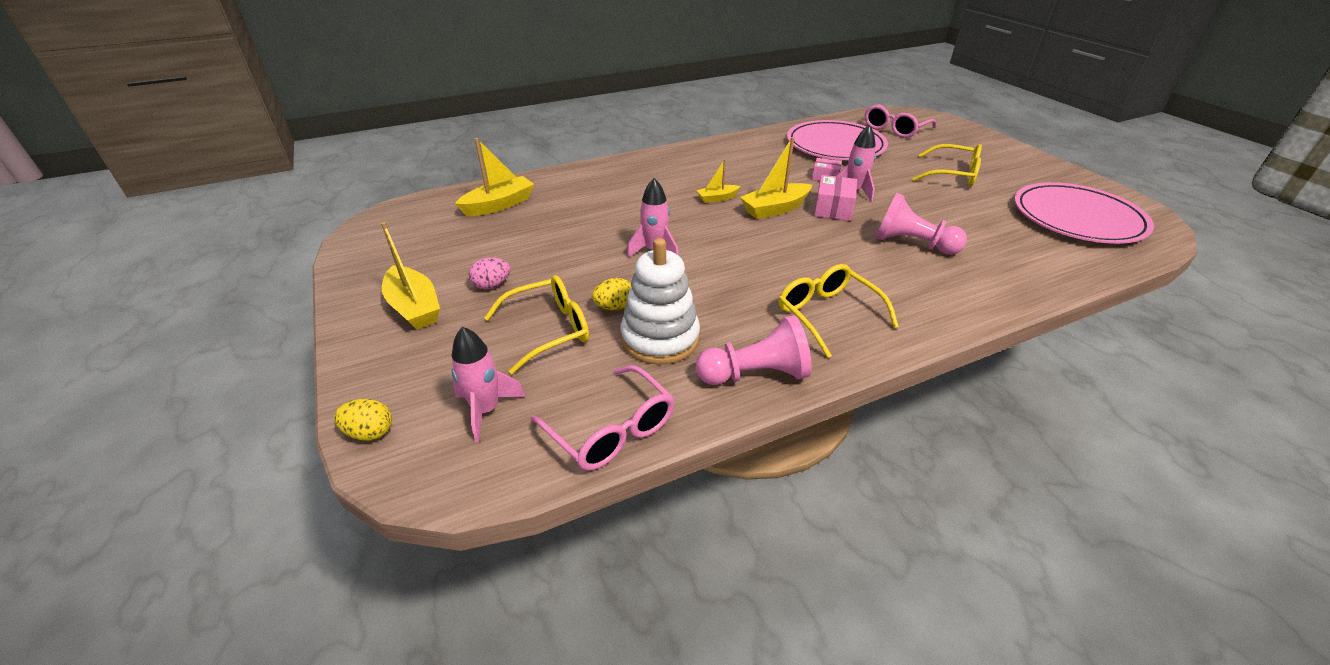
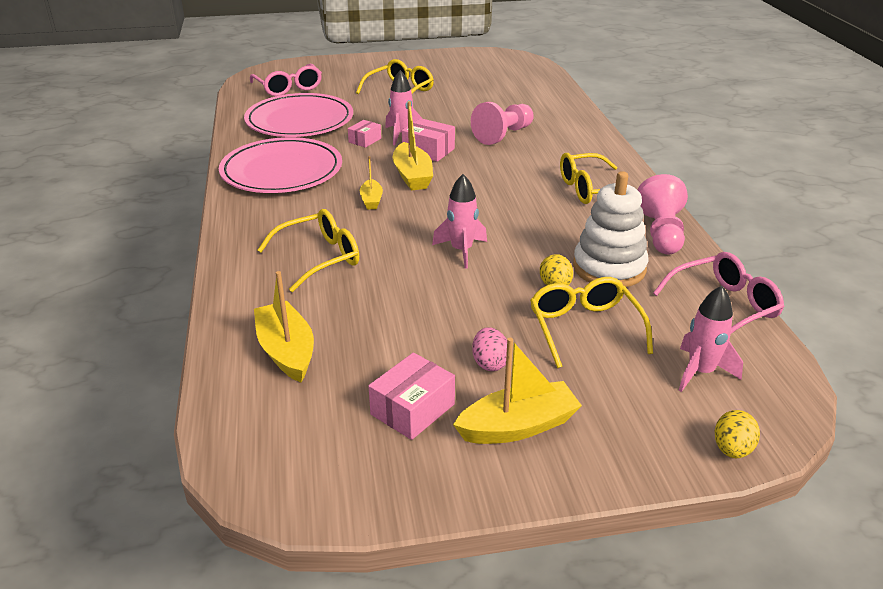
camera: 75 degrees left, 5 degrees down
pink plate [1014,182,1154,244] -> pink plate moved to [219,137,342,193]
none -> yellow glasses [258,209,359,292]
none -> pink box [368,353,455,440]

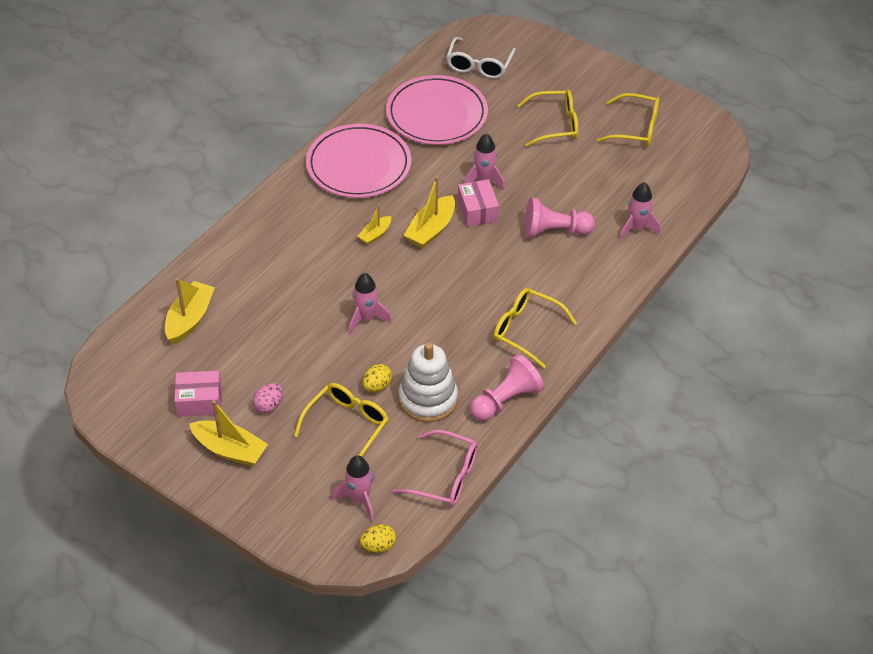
camera: 45 degrees right, 15 degrees up
pink glasses [250,63,322,96] -> white glasses [446,37,516,79]
yellow glasses [258,209,359,292] -> yellow glasses moved to [597,93,660,146]
pink box [348,120,381,148] -> none
yellow egg [715,410,760,458] -> yellow egg moved to [360,524,396,553]
none -> pink rocket [619,182,661,241]

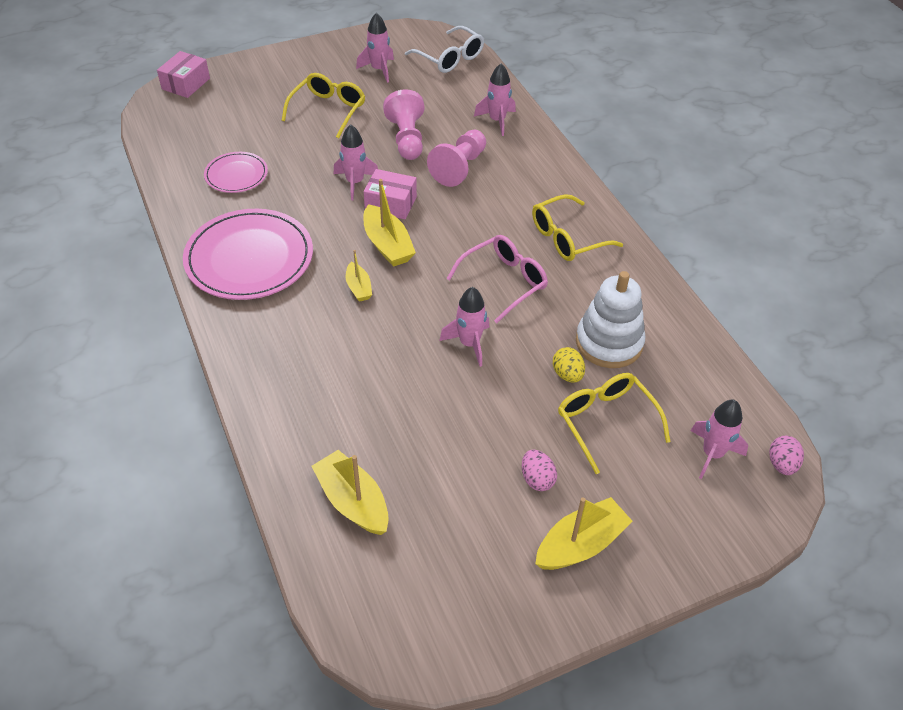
camera: 60 degrees left, 0 degrees up
pink box [174,371,222,417] -> pink box moved to [157,51,210,98]
yellow egg [360,524,396,553] -> pink egg [769,436,804,475]
pink plate [386,75,488,145] -> pink plate [204,152,268,193], size x0.53
pink glasses [393,430,478,507] -> pink glasses moved to [447,235,548,323]
white glasses [446,37,516,79] -> white glasses moved to [405,26,484,73]
pink pawn [470,354,544,421] -> pink pawn moved to [383,89,424,160]
yellow glasses [597,93,660,146] -> pink rocket [356,13,394,83]

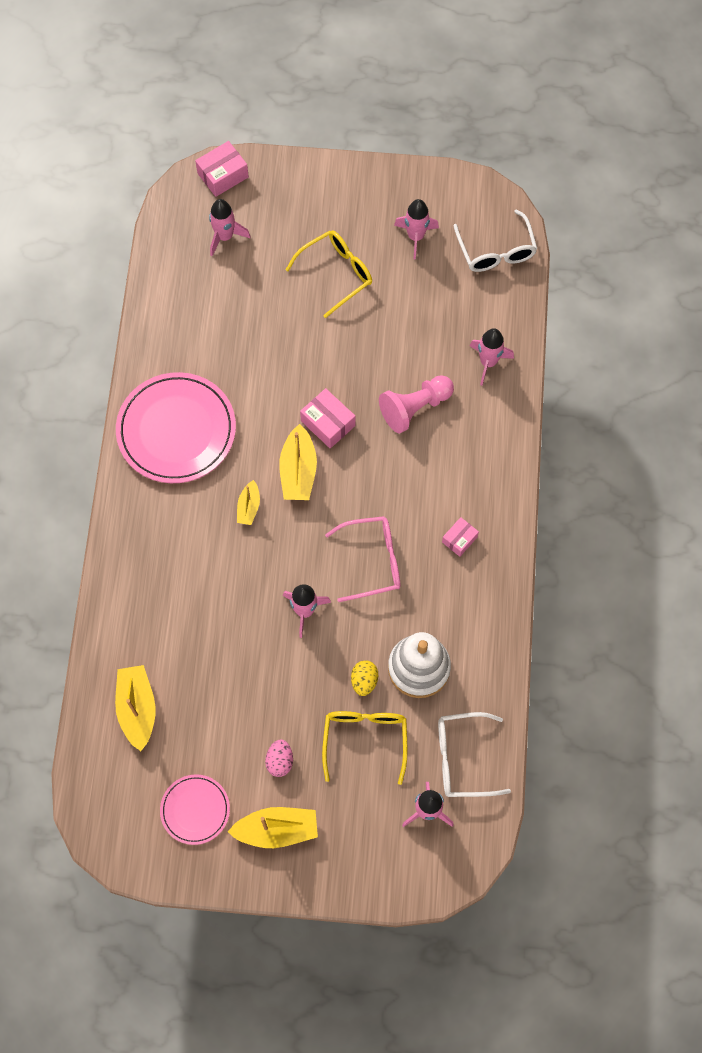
camera: 30 degrees right, 20 degrees up
pink plate [204,152,268,193] -> pink plate moved to [160,774,230,845]
pink rocket [334,124,378,200] -> pink rocket moved to [209,199,251,256]
pink pawn [383,89,424,160] -> none
yellow glasses [532,194,623,261] -> pink box [442,517,479,557]
pink egg [769,436,804,475] -> none
none -> white glasses [438,712,511,797]

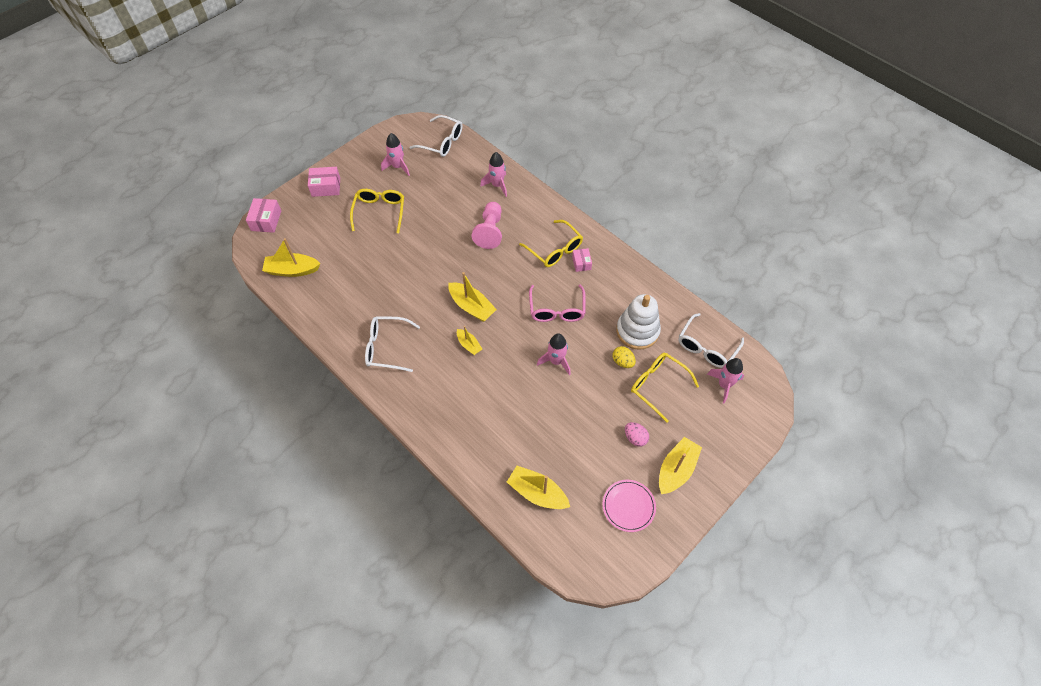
camera: 50 degrees left, 10 degrees down
pink plate [116,372,236,483] -> white glasses [365,316,420,372]
pink rocket [209,199,251,256] -> none
pink box [300,388,356,448] -> pink box moved to [308,167,340,197]
pink glasses [325,516,400,602] -> pink glasses turned 150 degrees clockwise [529,284,586,322]
none -> yellow boat [262,238,320,277]
none -> yellow glasses [519,220,583,267]

